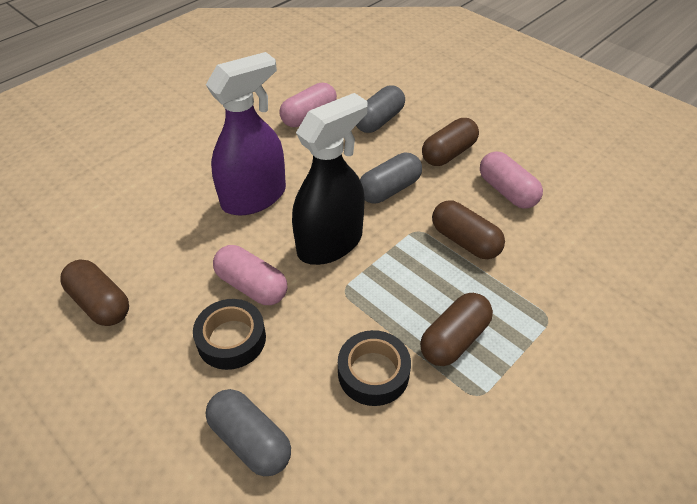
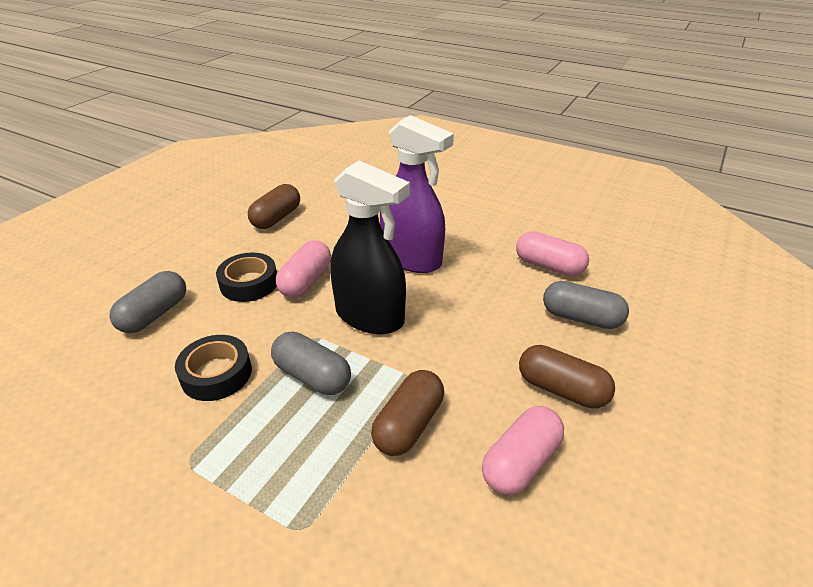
camera: 75 degrees right, 10 degrees down
grey capsule [360,152,422,203] -> grey capsule moved to [271,331,351,395]
brown capsule [420,293,493,366] -> none

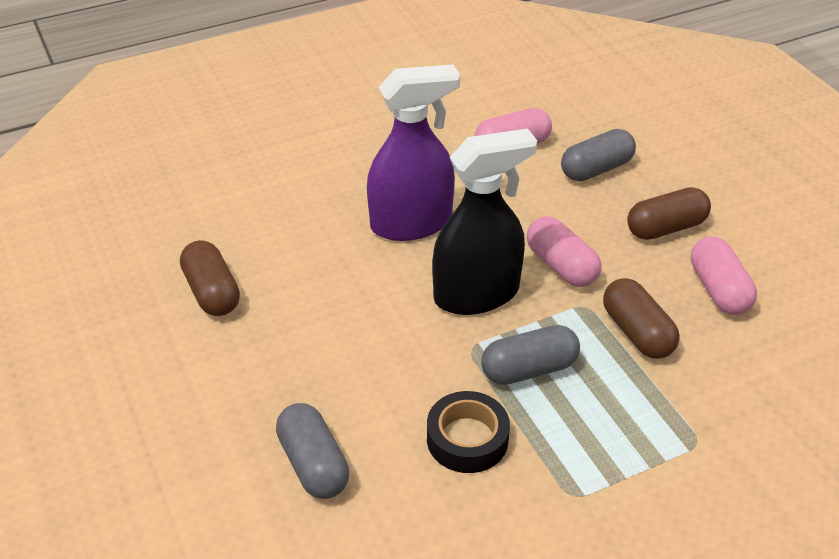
camera: 55 degrees left, 5 degrees up
black tape [216,252,277,302] -> none
pink capsule [276,240,331,298] -> pink capsule moved to [527,216,601,287]

